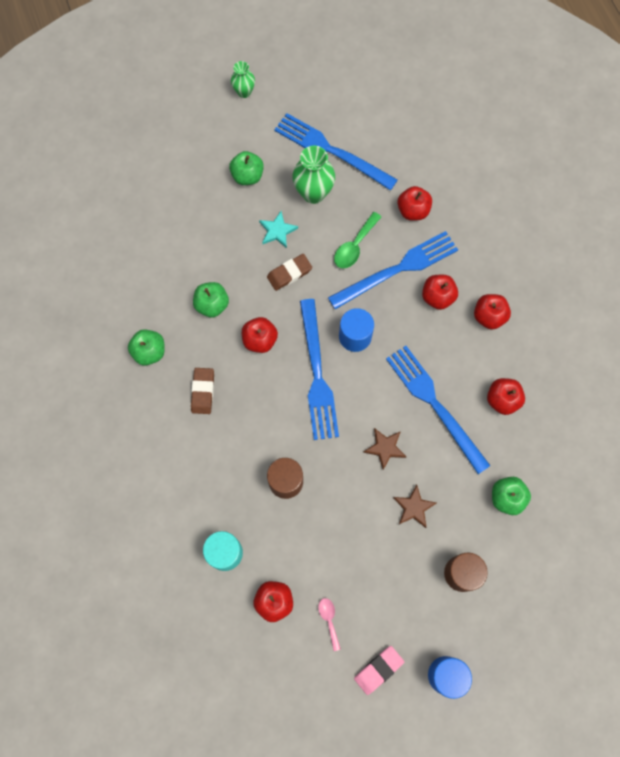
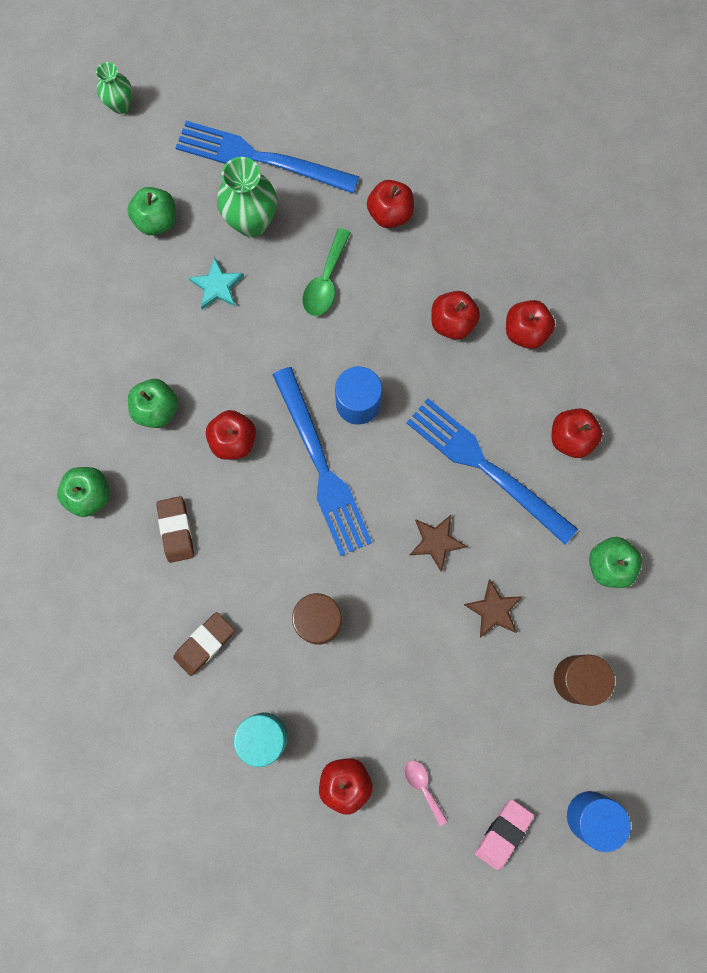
camera: 15 degrees left, 5 degrees up
brown eraser [267,254,312,291] -> brown eraser moved to [173,612,235,676]
blue fork [328,231,458,310] -> none

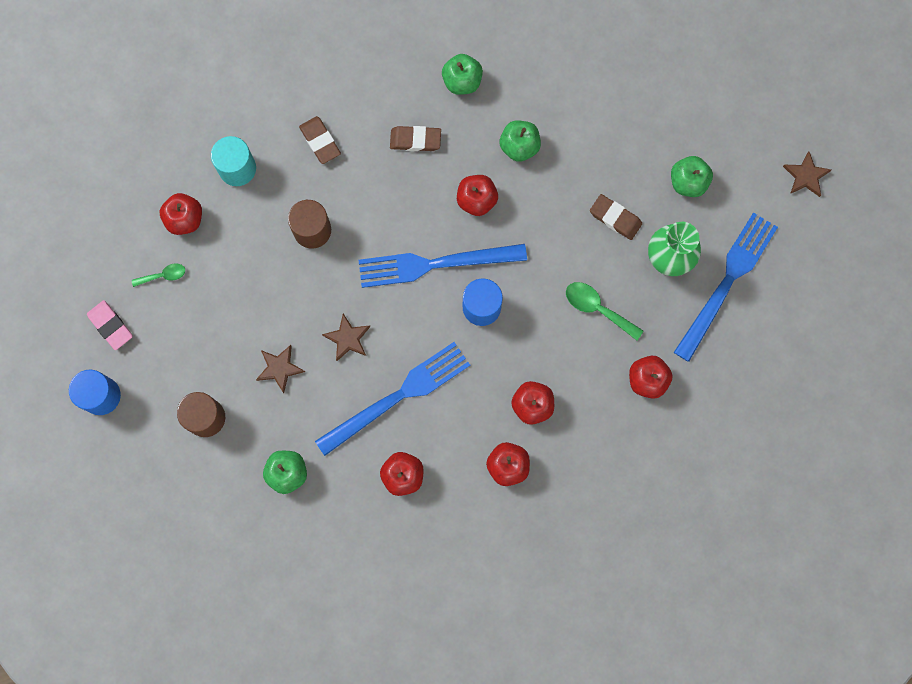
camera: 105 degrees right, 0 degrees up
green vase [96,62,132,114] -> brown star [783,152,831,197]
turquoise star [189,257,244,310] -> brown eraser [590,194,642,240]
pink spoon [404,760,448,826] -> green spoon [132,263,185,287]

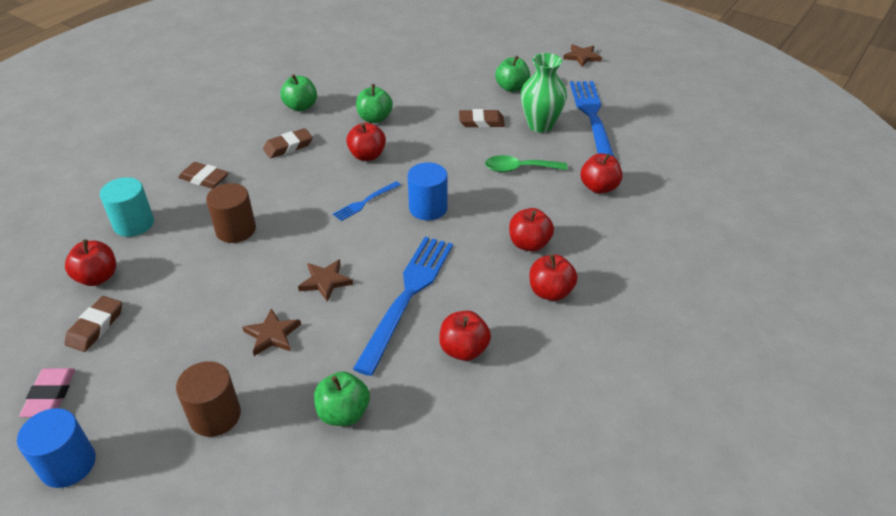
camera: 35 degrees left, 35 degrees down
pink eraser [87,300,133,350] -> pink eraser turned 75 degrees clockwise [19,368,75,417]
green spoon [132,263,185,287] -> brown eraser [64,296,122,352]
blue fork [358,244,527,288] -> blue fork [333,181,401,221], size x0.47

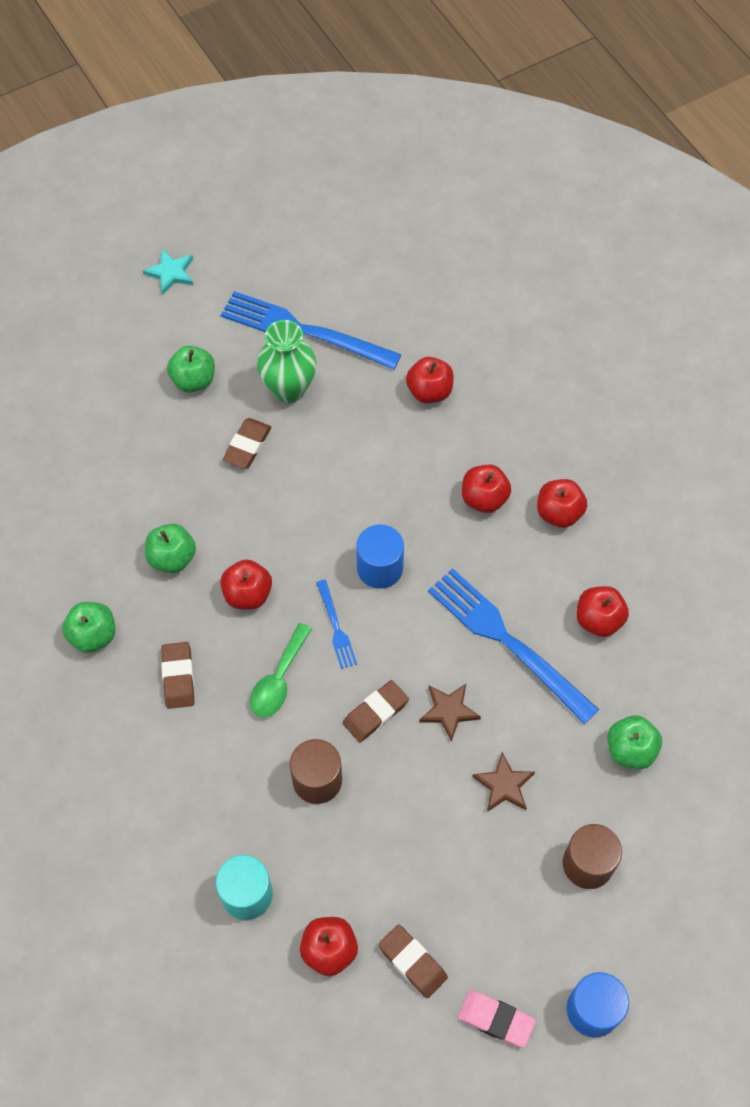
camera: 65 degrees left, 20 degrees up
brown eraser [178,162,229,189] -> brown eraser moved to [343,680,409,742]
green spoon [485,155,567,172] -> green spoon moved to [250,623,312,718]
brown star [563,44,602,67] -> turquoise star [143,249,193,295]

